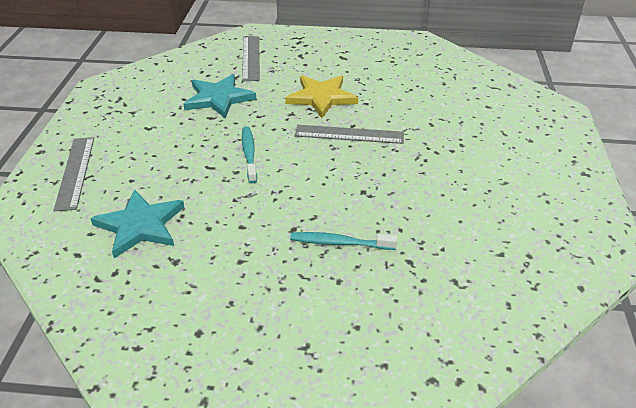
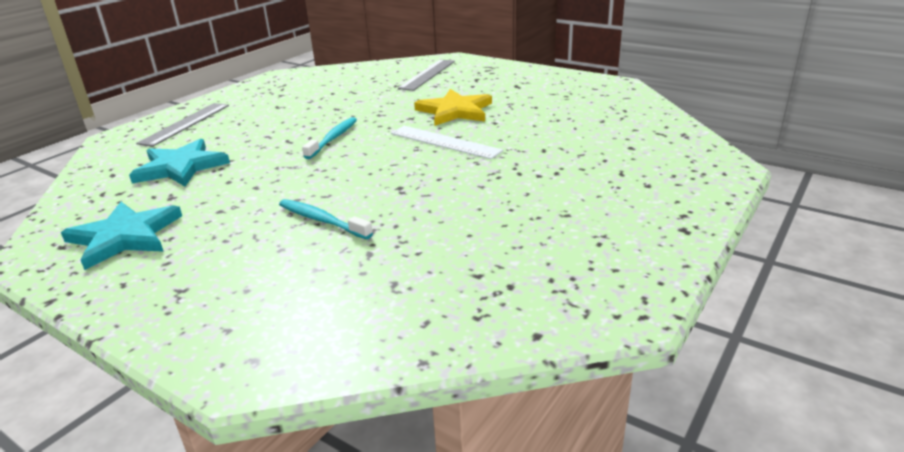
camera: 30 degrees right, 10 degrees down
turquoise star [183,74,256,119] -> turquoise star moved to [61,202,182,270]
grey ruler [295,125,404,144] -> white ruler [391,126,503,159]

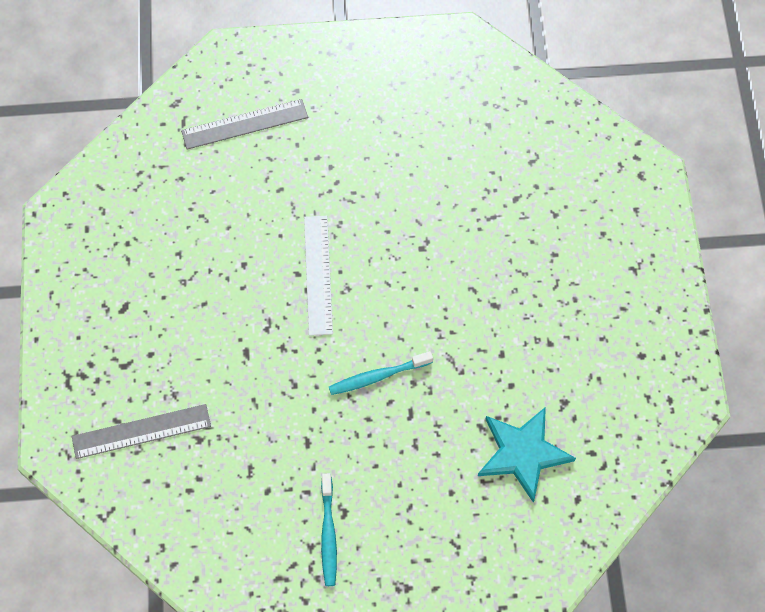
camera: 130 degrees left, 35 degrees up
turquoise star [61,202,182,270] -> none
grey ruler [136,103,229,147] -> grey ruler moved to [181,99,308,150]
turquoise toothbrush [279,199,373,239] -> turquoise toothbrush moved to [321,473,337,586]
yellow star [414,89,492,126] -> none

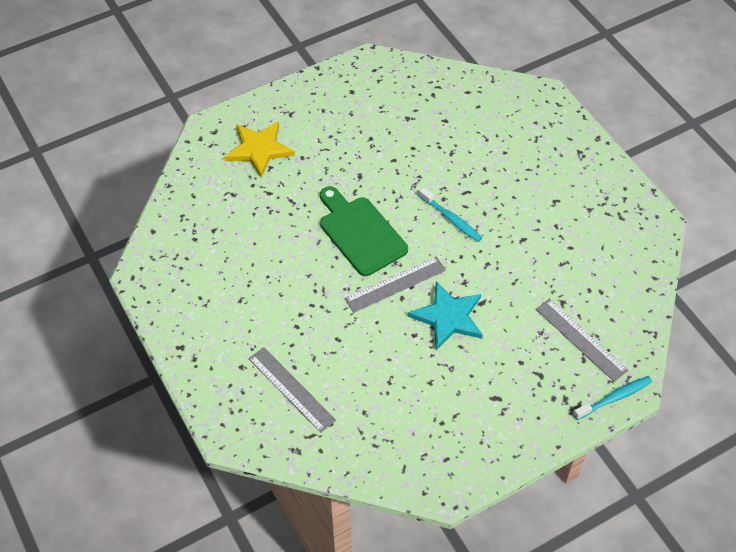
camera: 115 degrees left, 10 degrees down
white ruler [304,216,333,336] -> grey ruler [345,257,446,313]
turquoise toothbrush [321,473,337,586] -> turquoise toothbrush moved to [573,376,652,420]
turquoise star [478,407,576,503] -> turquoise star moved to [408,281,483,350]
none -> yellow star [224,121,295,178]
none -> green cutting board [320,186,408,276]

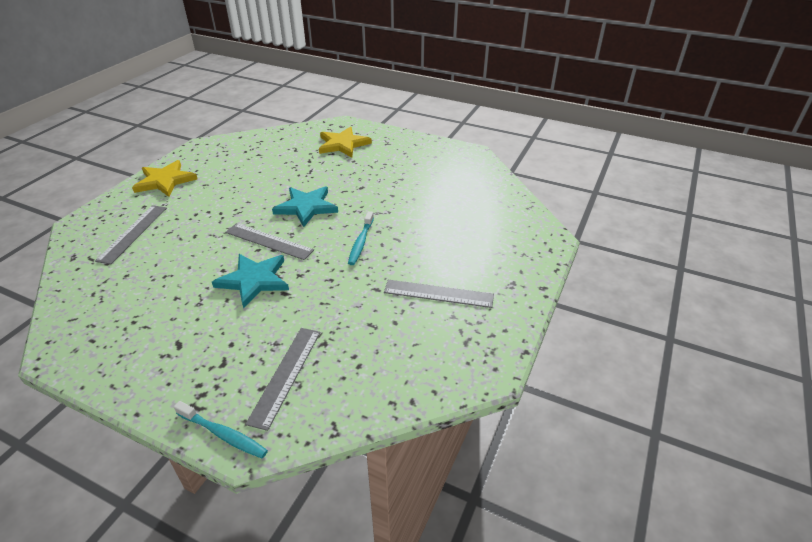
camera: 55 degrees right, 15 degrees down
green cutting board [320,186,408,276] -> turquoise star [272,186,338,227]
none -> yellow star [132,160,197,197]
none -> grey ruler [384,280,494,308]

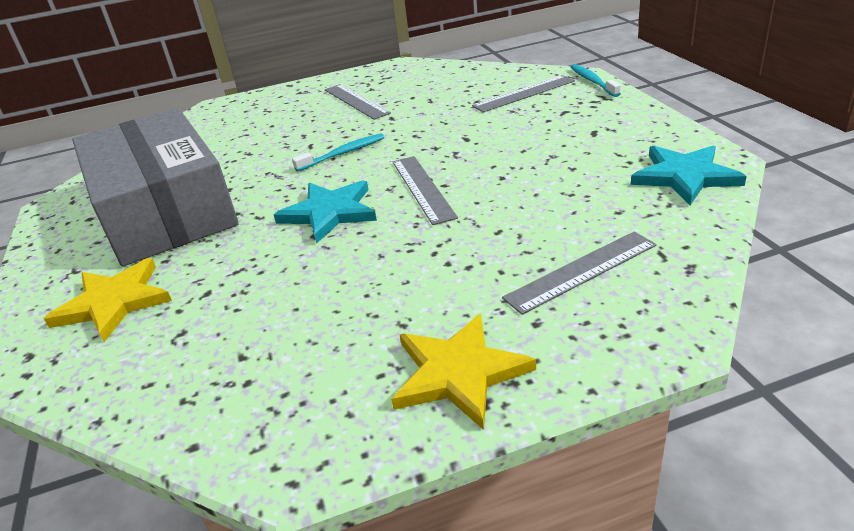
camera: 130 degrees left, 5 degrees down
turquoise star [212,254,289,308] -> turquoise star moved to [631,145,747,205]
none -> grey box [72,108,239,266]

